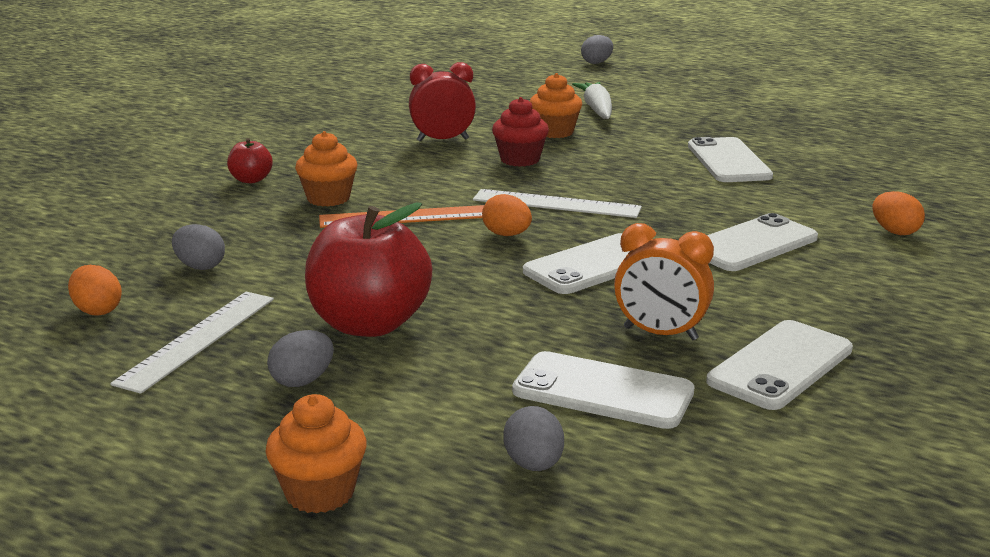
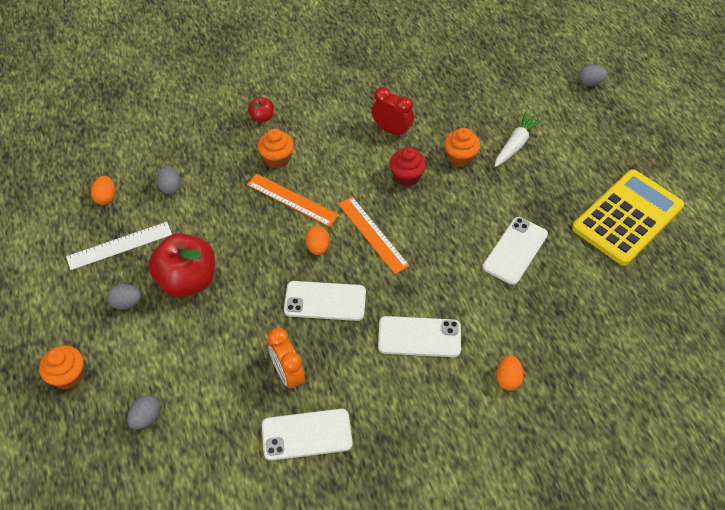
camera: 40 degrees right, 30 degrees up
white ruler [473,189,642,218] -> orange ruler [338,197,410,274]
white phone [512,351,695,429] -> none
none -> yellow calculator [572,169,684,266]

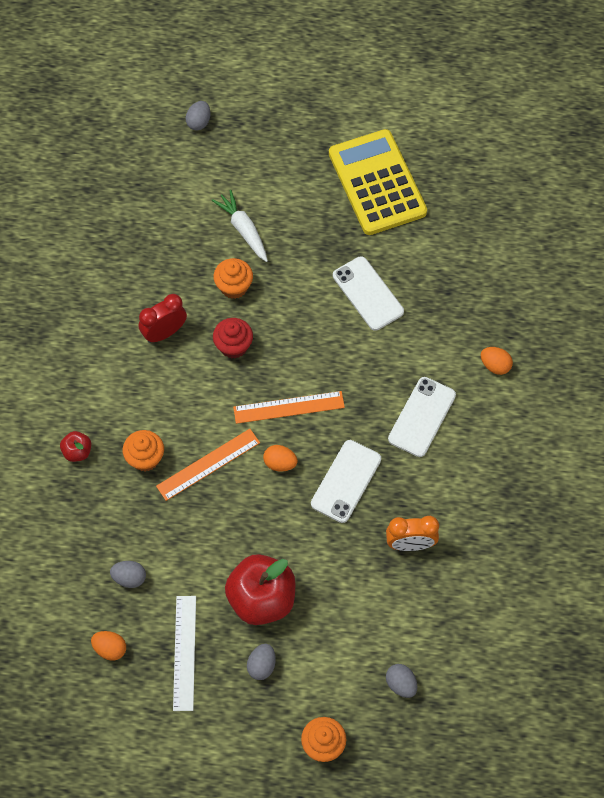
camera: 65 degrees left, 10 degrees up
white phone [262,409,353,461] -> none

